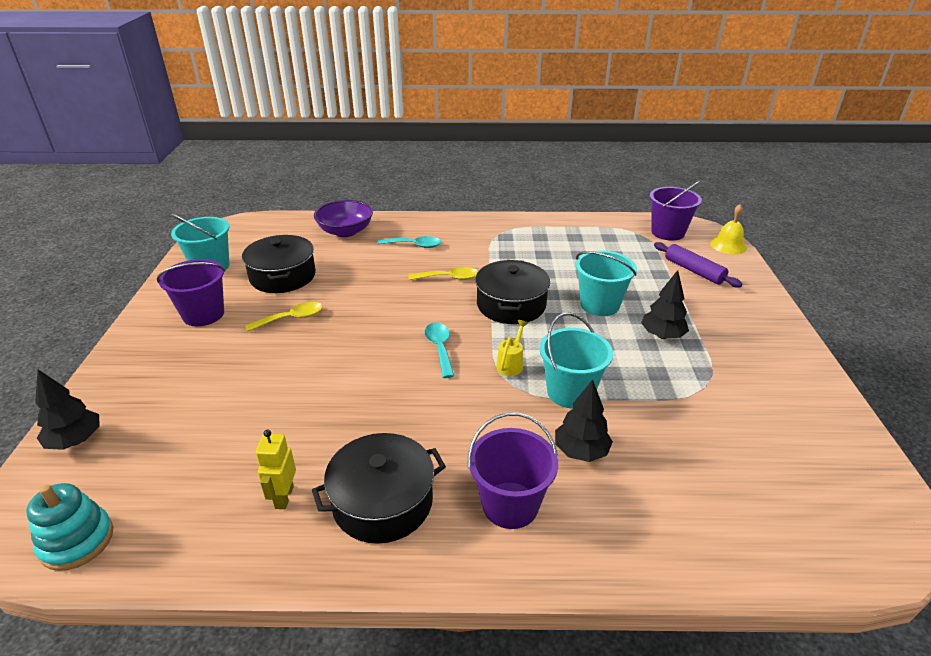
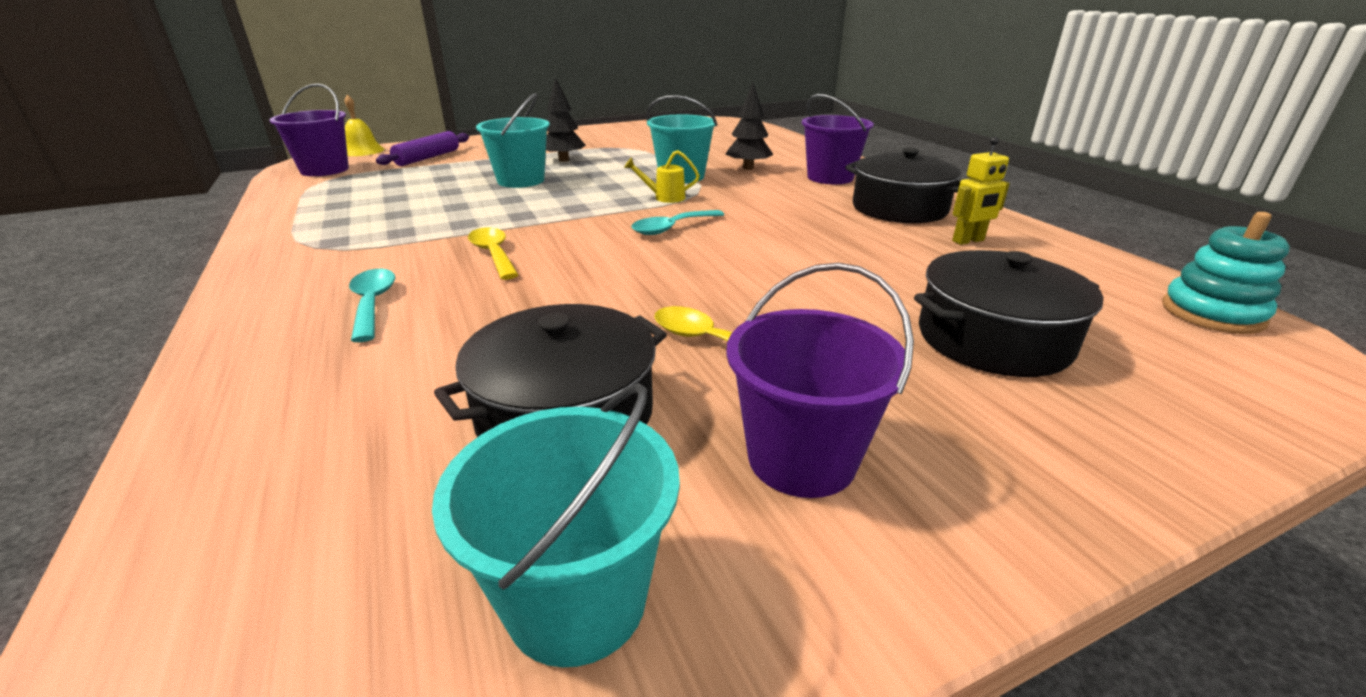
camera: 115 degrees left, 5 degrees down
black tree [35,369,100,450] -> none
purple bowl [314,200,373,237] -> none
black pot [475,260,550,324] -> black pot moved to [914,250,1104,377]

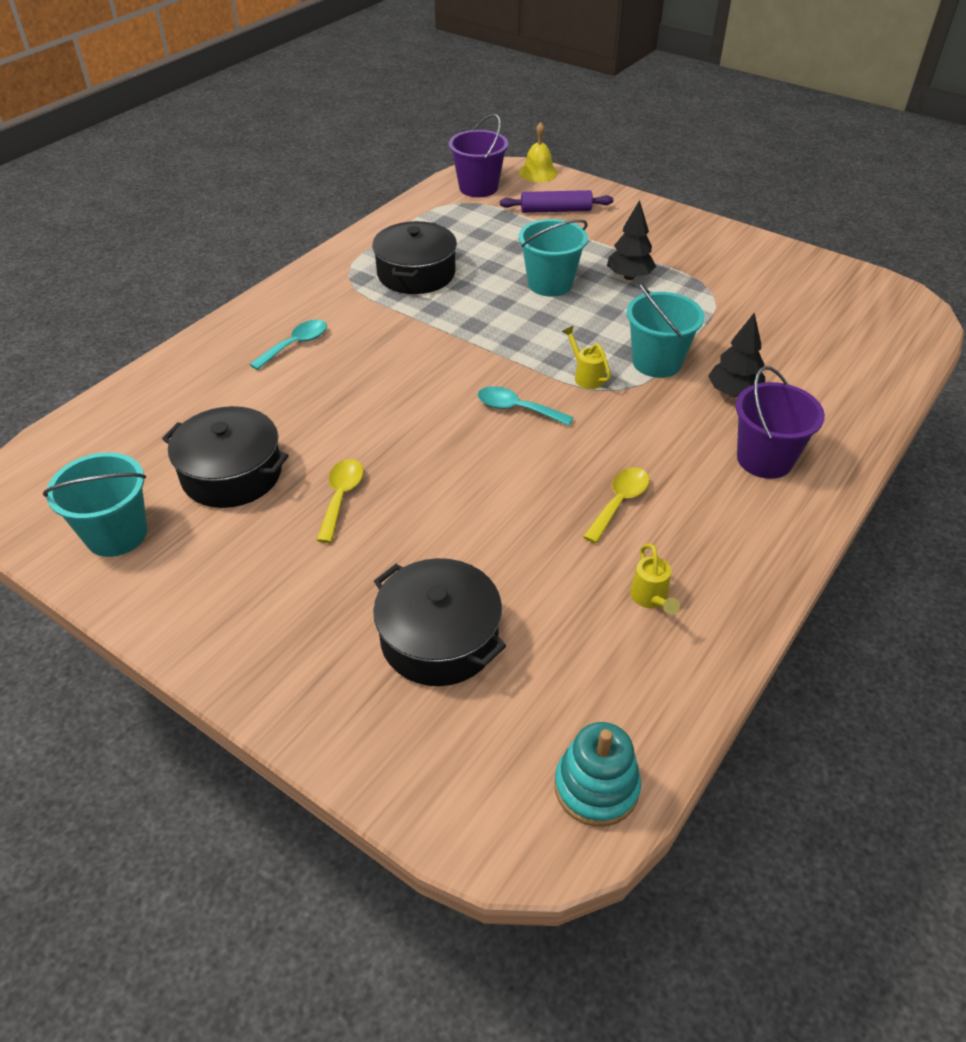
camera: 60 degrees right, 15 degrees up
yellow spoon [468,227,519,280] -> yellow spoon moved to [583,467,650,544]
purple bucket [726,263,914,498] -> none
black pot [845,148,961,223] -> black pot moved to [372,221,457,294]
yellow robot [952,137,1010,245] -> yellow watering can [630,543,680,614]

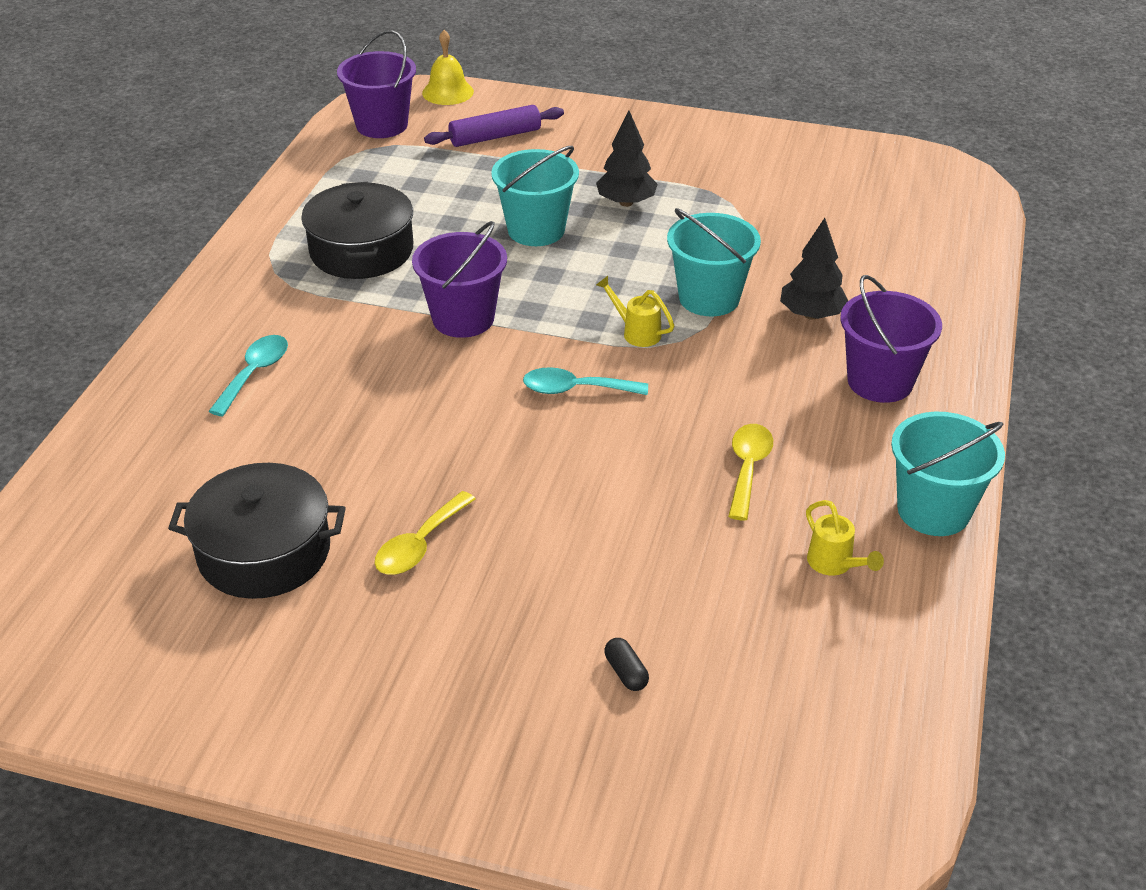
camera: 20 degrees left, 5 degrees down
turquoise bucket [43,452,147,557] -> turquoise bucket moved to [891,412,1005,536]
yellow spoon [316,459,364,543] -> yellow spoon turned 135 degrees counterclockwise [375,491,476,575]
black pot [373,558,506,686] -> black capsule [604,638,649,691]
turquoise stacking toy [554,722,641,827] -> none
none -> purple bucket [412,221,507,338]

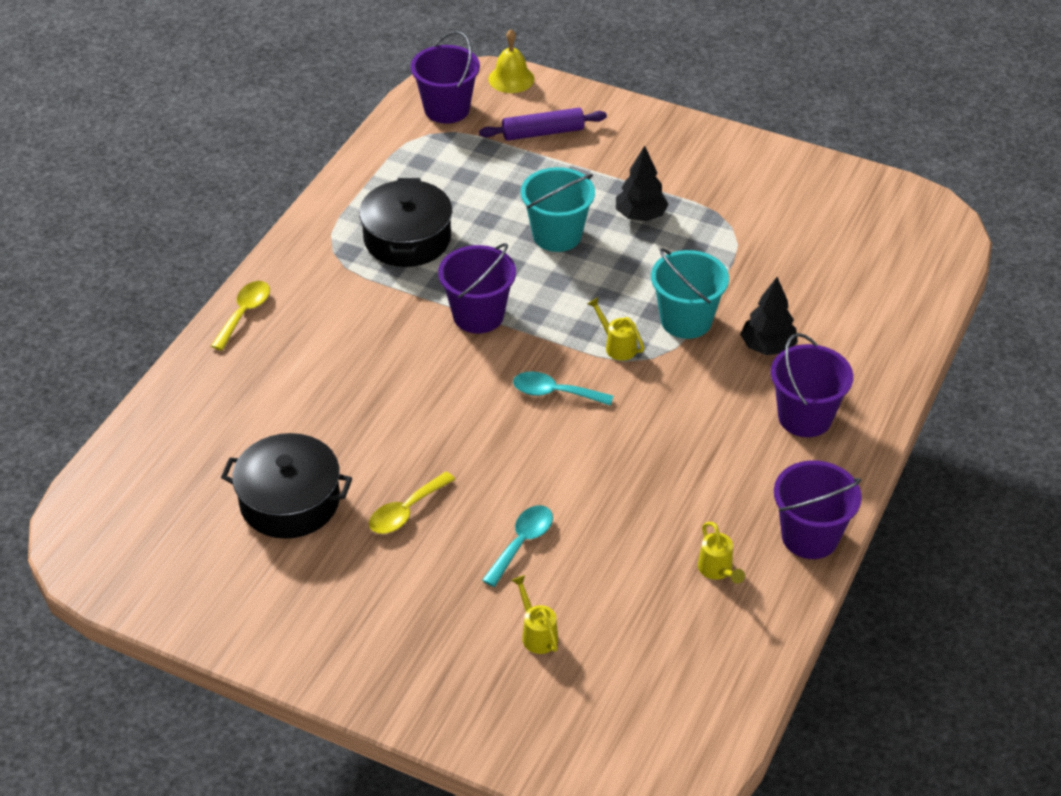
camera: 10 degrees right, 5 degrees up
turquoise spoon [208,335,288,416] -> turquoise spoon moved to [482,505,553,587]
black capsule [604,638,649,691] -> yellow watering can [511,575,558,654]
yellow spoon [728,424,773,520] -> yellow spoon moved to [211,281,270,350]
turquoise bucket [891,412,1005,536] -> purple bucket [774,460,862,559]

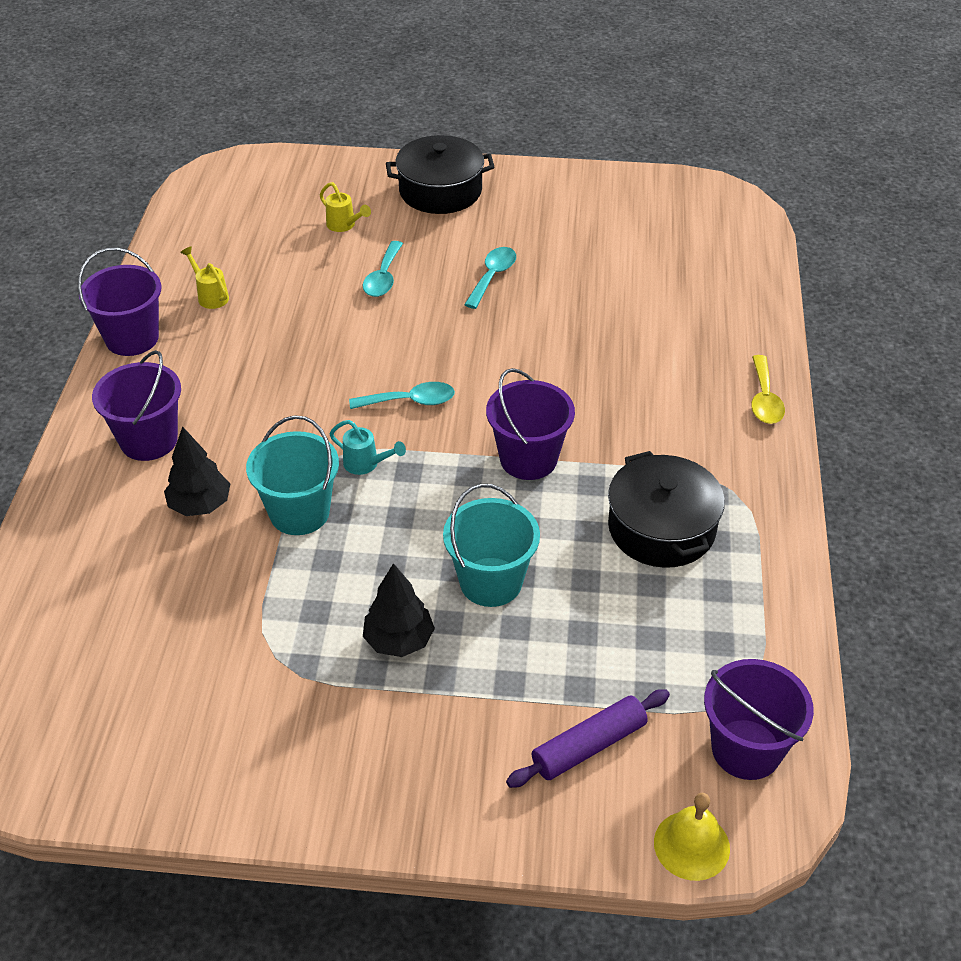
camera: 160 degrees right, 0 degrees up
black pot [221,433,352,539] -> black pot moved to [386,135,494,214]
yellow spoon [369,472,455,534] -> turquoise spoon [464,247,516,309]
yellow watering can [587,297,644,361] -> turquoise watering can [329,420,406,475]

